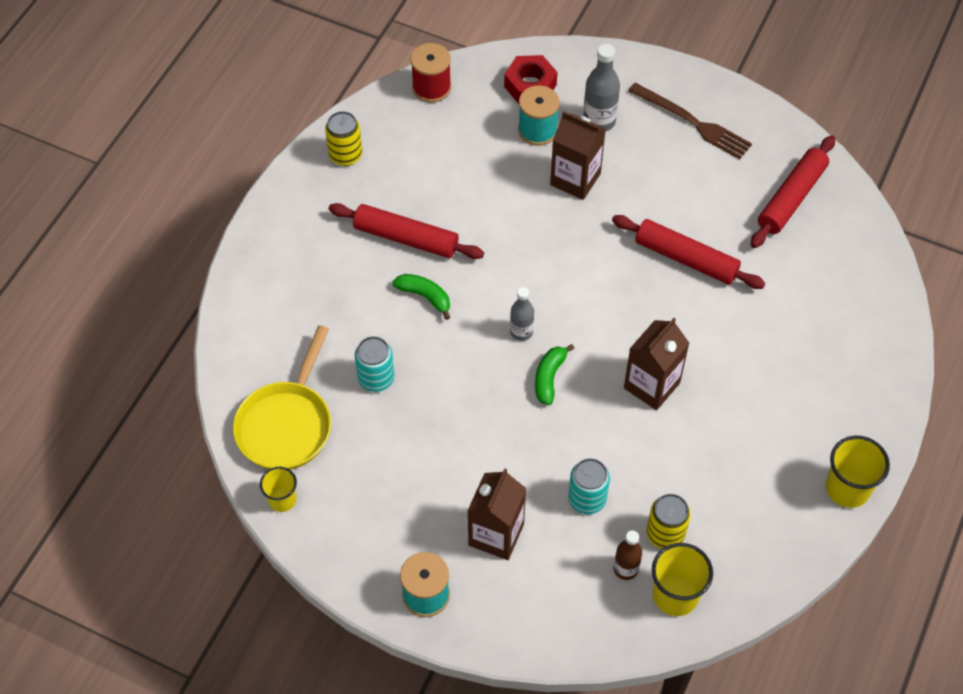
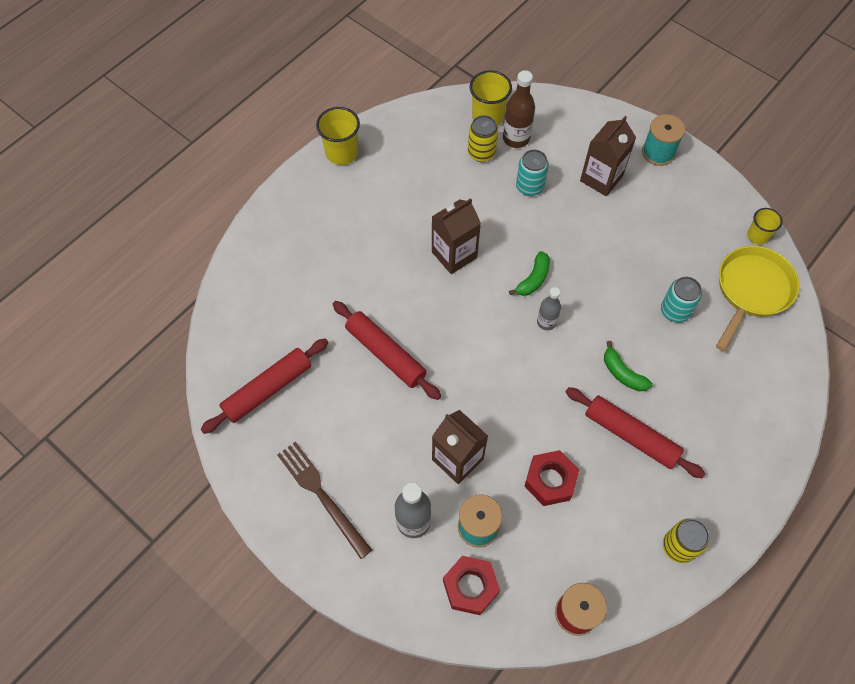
camera: 165 degrees left, 5 degrees up
brown bottle [614,530,642,580] -> brown bottle [503,70,535,148], size x1.55
none -> red nut [524,450,579,506]

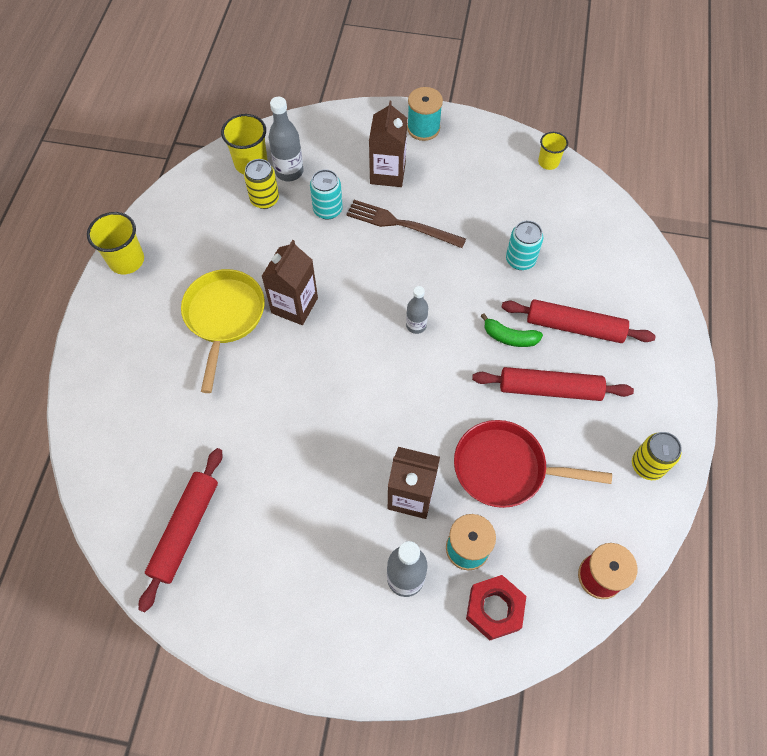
camera: 30 degrees left, 0 degrees up
brown fork [277,441,372,559] -> brown fork moved to [346,200,466,248]
red rolling pin [333,301,441,400] -> red rolling pin moved to [501,299,656,343]
brown bottle [503,70,535,148] -> grey bottle [269,97,304,181]
green banana [509,251,550,296] -> none
red nut [524,450,579,506] -> red pan [454,420,612,508]
yellow pan [716,246,799,351] -> yellow pan moved to [181,269,265,393]

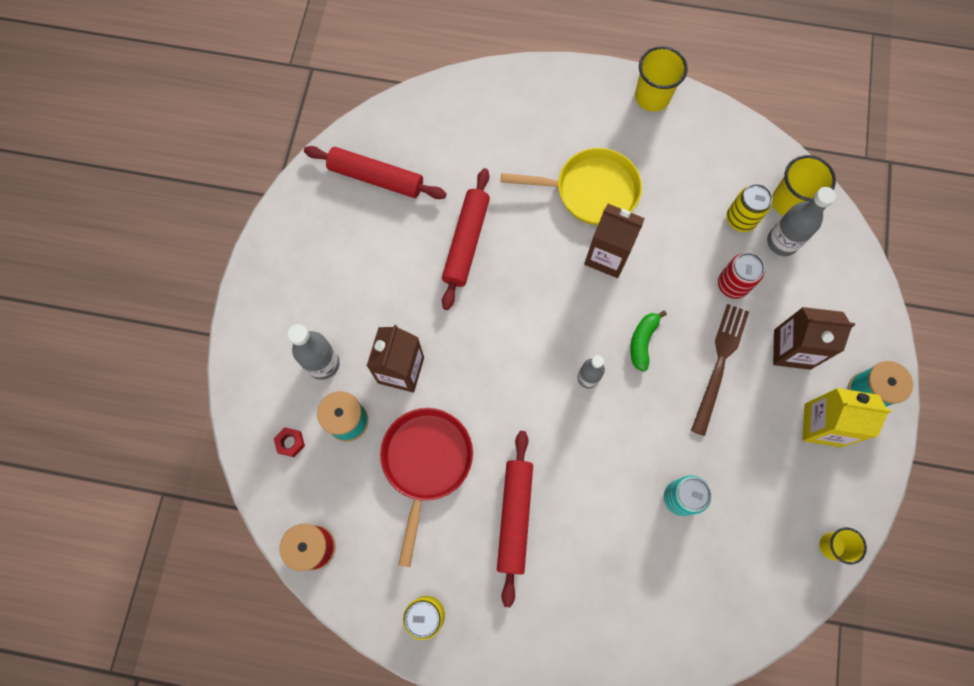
camera: 90 degrees right, 10 degrees up
turquoise can [310,169,343,220] -> red can [718,252,765,299]
red nut [466,575,526,640] -> red nut [274,427,305,457], size x0.53
green banana [481,313,543,347] -> green banana moved to [630,310,667,372]
red rolling pin [501,299,656,343] -> red rolling pin moved to [442,168,490,310]
none -> yellow carton [802,388,892,447]

